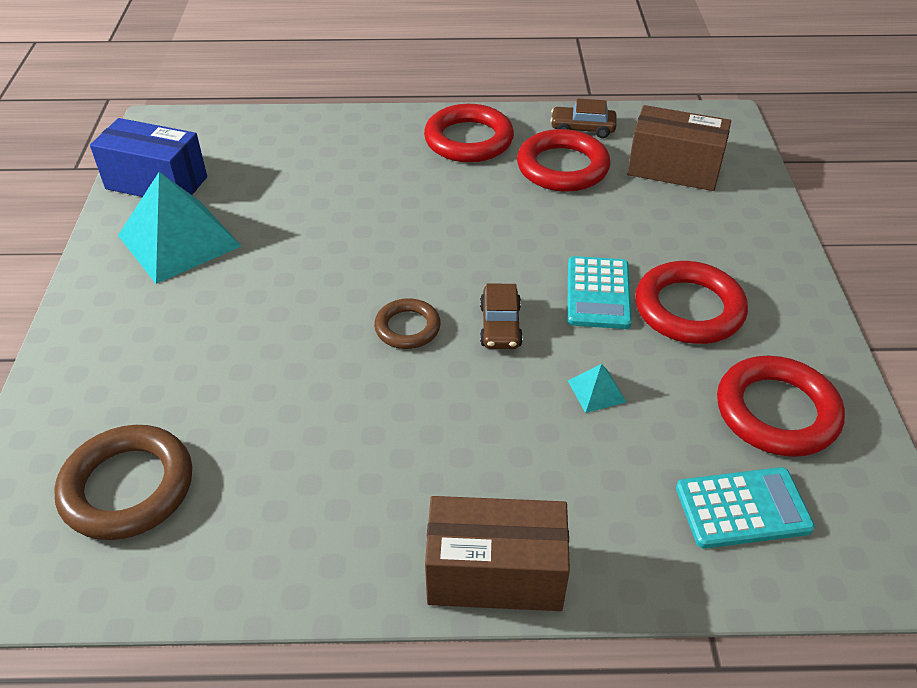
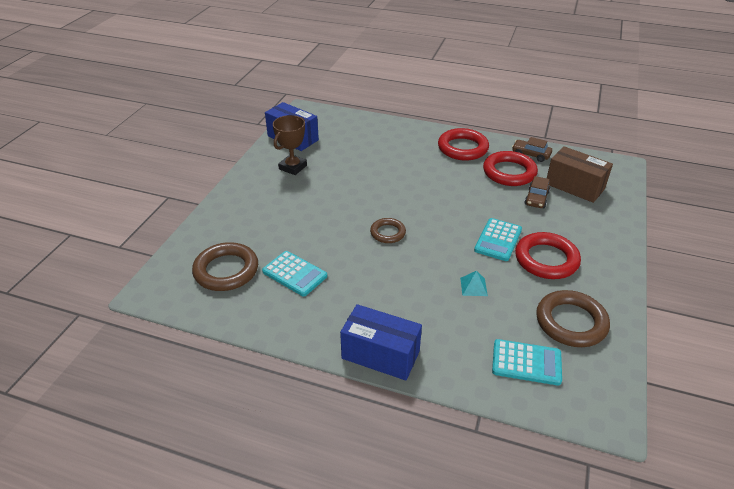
camera: 20 degrees right, 5 degrees down
turquoise pyramid [118,172,241,284] -> brown trophy [273,115,307,175]
brown box [425,496,570,611] -> blue box [340,304,422,381]
brown car [480,283,523,349] -> brown car moved to [524,176,550,208]
red ring [717,356,845,457] -> brown ring [536,290,610,347]
none -> turquoise calculator [262,251,327,296]

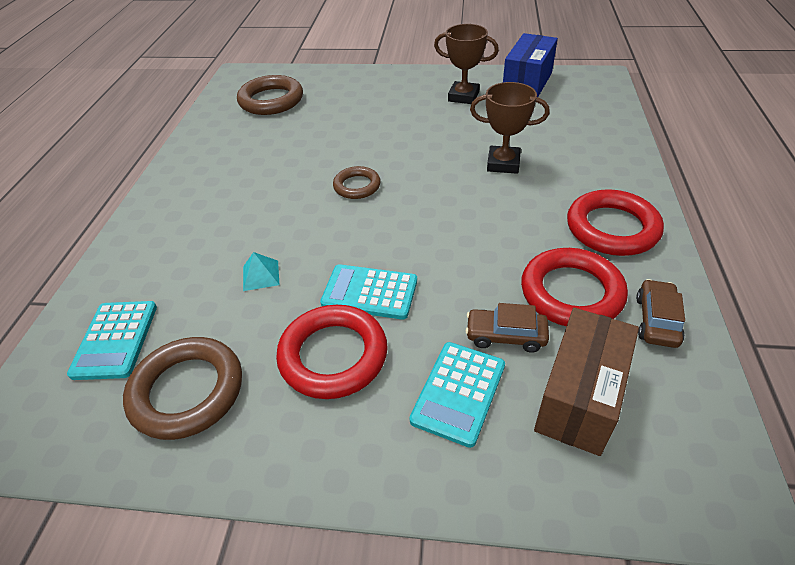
camera: 80 degrees right, 5 degrees up
turquoise calculator [262,251,327,296] -> turquoise calculator moved to [410,342,505,448]
blue box [340,304,422,381] -> none
none -> brown trophy [470,82,549,174]

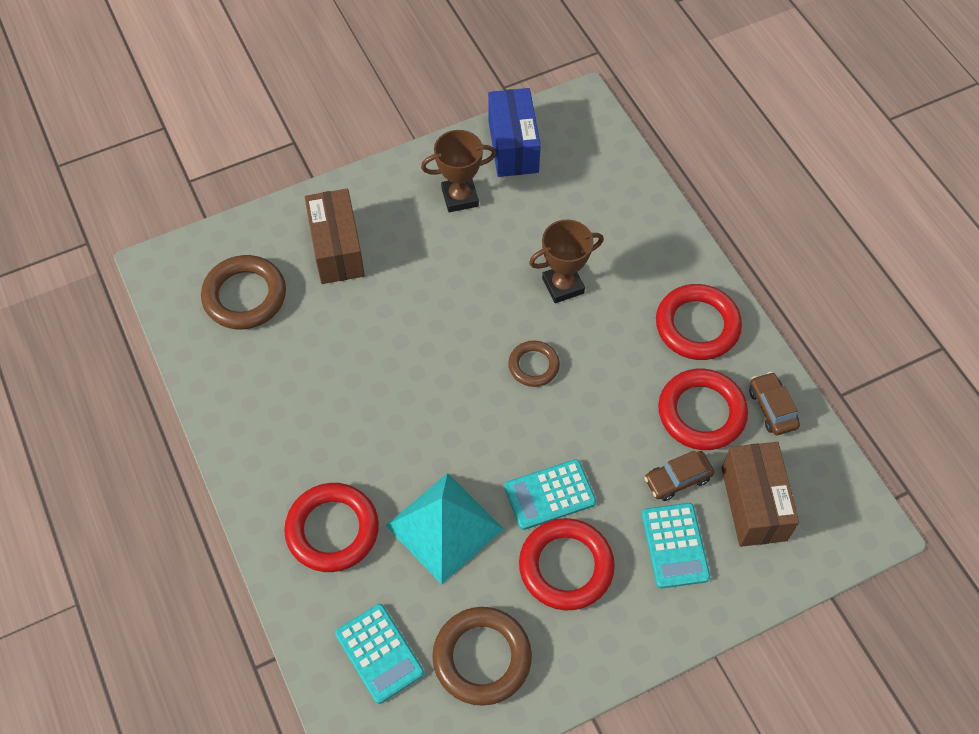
camera: 35 degrees left, 15 degrees up
turquoise pyramid [243,252,280,291] -> turquoise pyramid [386,473,504,584], size x2.41
brown ring [333,166,381,199] -> brown ring moved to [508,341,560,387]
none -> red ring [284,483,379,572]
none -> brown box [305,188,365,284]

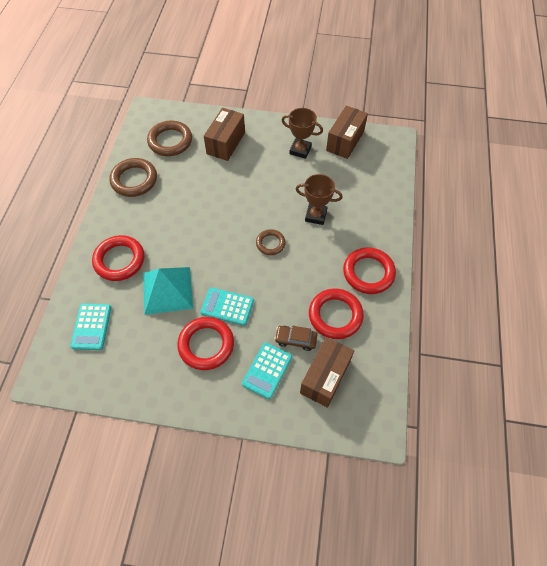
camera: 35 degrees right, 0 degrees up
brown ring [432,607,532,706] -> brown ring moved to [109,158,157,197]
blue box [488,88,541,177] -> brown box [326,105,368,159]
brown car [749,372,800,435] -> none

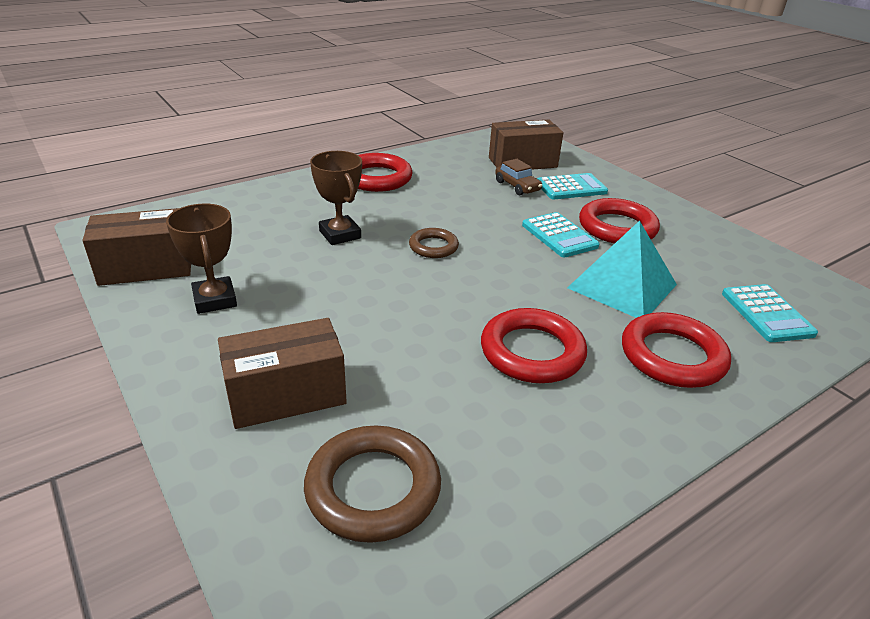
camera: 135 degrees left, 25 degrees down
turquoise calculator [70,304,111,350] -> turquoise calculator turned 120 degrees clockwise [722,284,818,342]
brown ring [109,158,157,197] -> none
red ring [309,288,364,339] -> red ring moved to [481,308,587,383]

